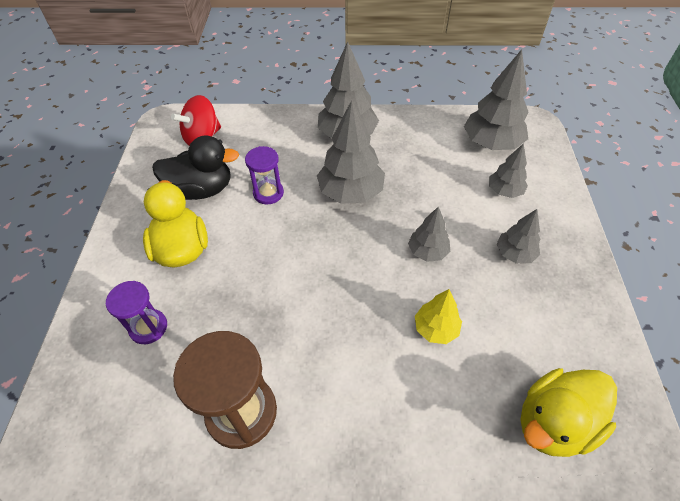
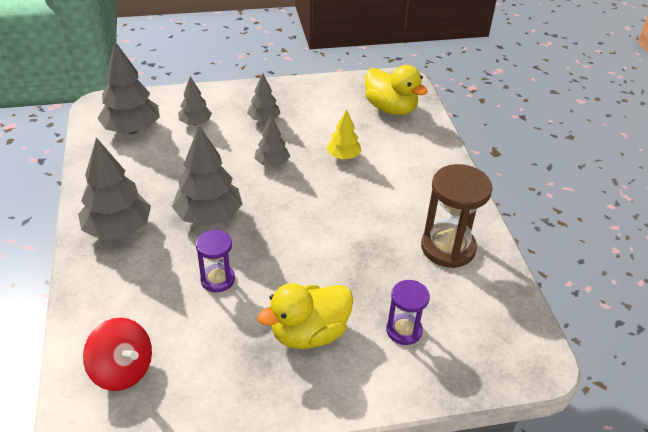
camera: 105 degrees left, 10 degrees down
black duck [152,135,239,200] -> none

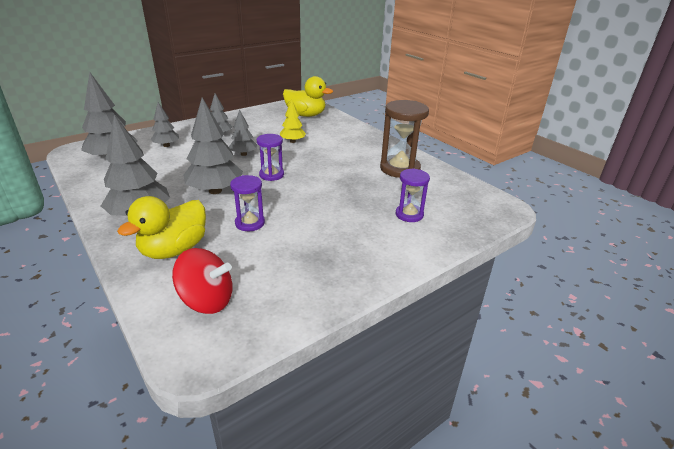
camera: 25 degrees left, 10 degrees down
yellow duck [257,283,353,349] -> yellow duck moved to [117,196,206,259]
none -> purple hourglass [257,134,284,181]

